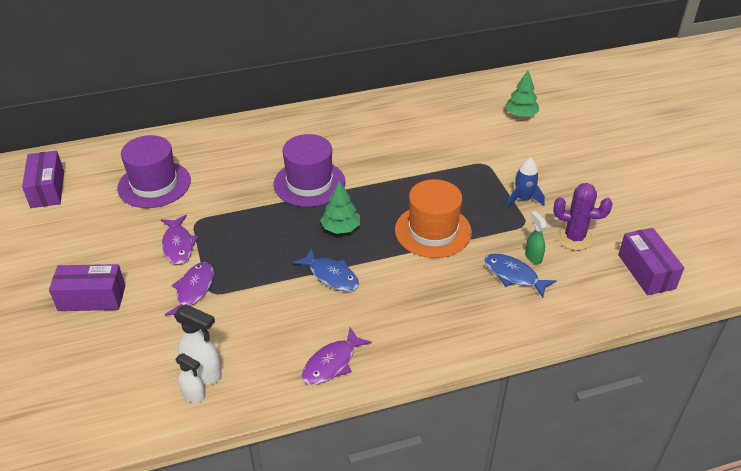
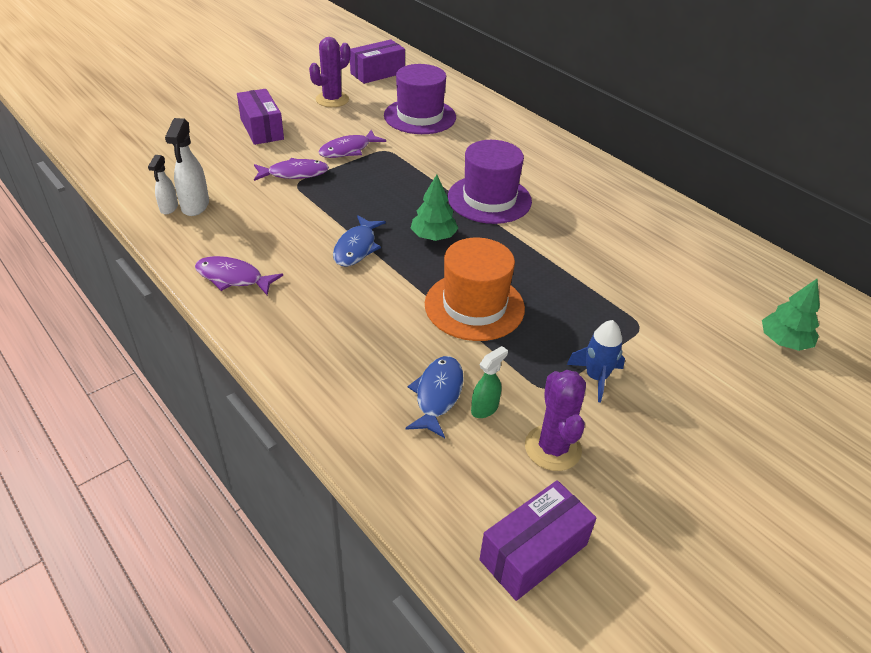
camera: 65 degrees right, 0 degrees up
none -> purple cactus [309,37,350,107]

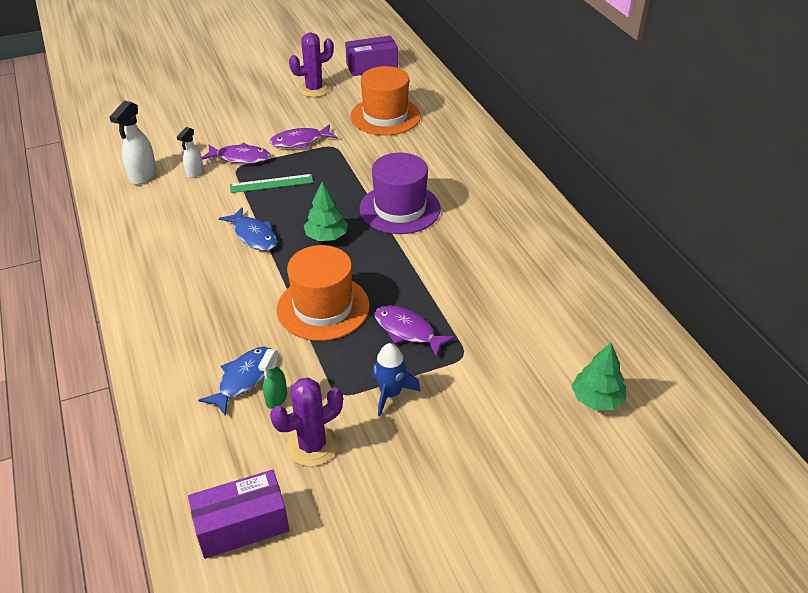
camera: 20 degrees right, 0 degrees up
white spray bottle [148,155,178,215] -> white spray bottle moved to [177,127,204,178]
purple fish [195,256,283,295] -> purple fish moved to [375,305,455,358]
purple box [237,89,284,145] -> none
blue fish [333,215,386,266] -> blue fish turned 75 degrees counterclockwise [219,207,277,251]
purple hat [384,64,456,134] -> orange hat [350,66,421,135]
green spray bottle [471,346,508,418] -> green spray bottle turned 135 degrees clockwise [258,349,287,409]
purple cactus [525,370,586,471] -> purple cactus turned 45 degrees clockwise [270,377,343,467]
none -> green ruler [230,174,313,193]

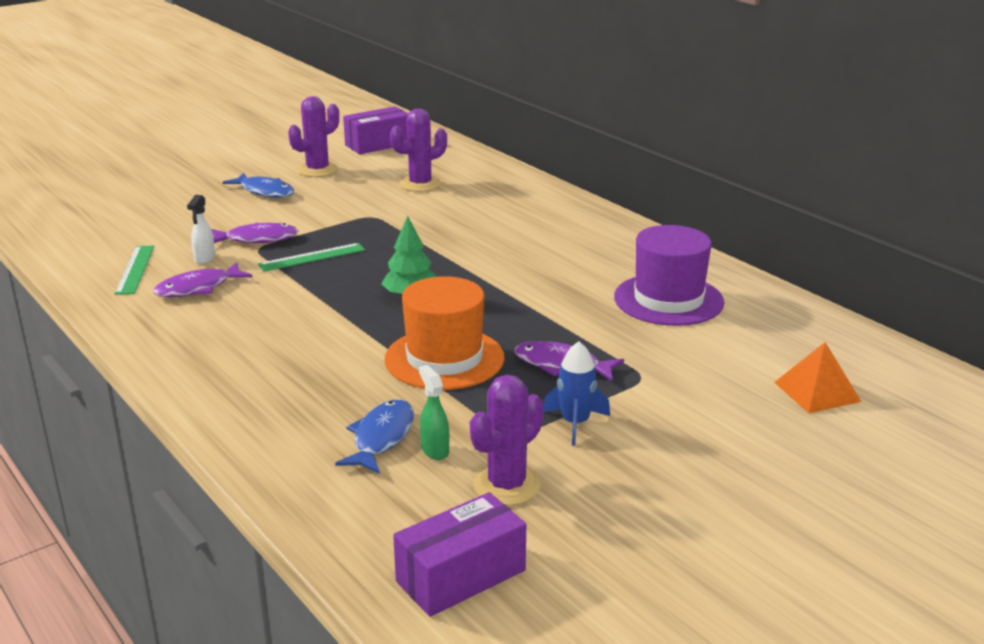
camera: 15 degrees left, 15 degrees down
white spray bottle [109,101,157,185] -> green ruler [114,245,154,295]
blue fish [219,207,277,251] -> blue fish moved to [223,173,294,198]
green spray bottle [258,349,287,409] -> green spray bottle turned 150 degrees clockwise [419,365,449,460]
purple fish [269,124,337,149] -> purple fish moved to [153,262,253,297]
orange hat [350,66,421,135] -> purple cactus [390,109,447,192]
purple hat [360,153,441,234] -> purple hat moved to [614,225,724,326]
green tree [572,343,626,410] -> orange pyramid [774,342,862,413]

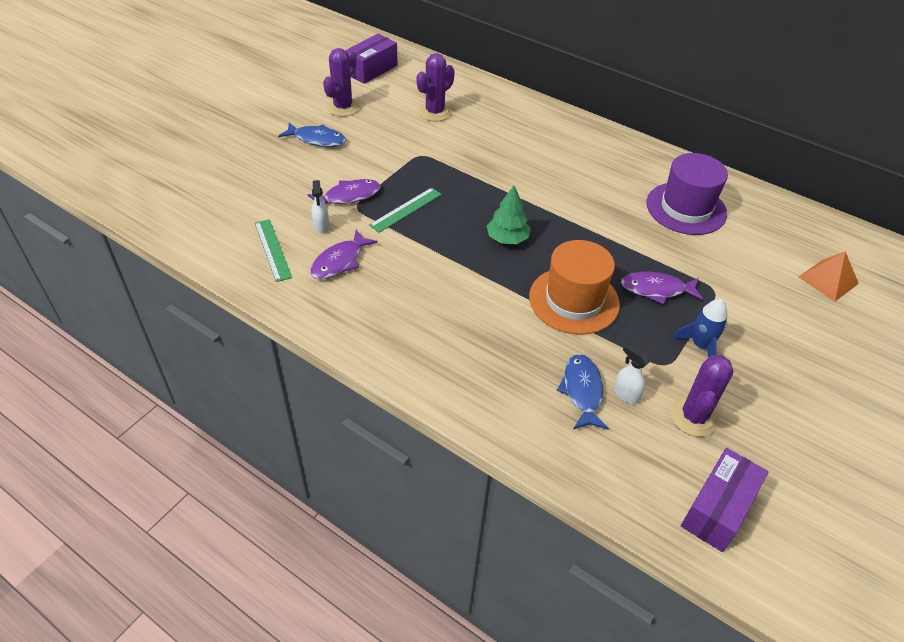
camera: 20 degrees left, 20 degrees up
green spray bottle [419,365,449,460] -> white spray bottle [614,343,650,404]

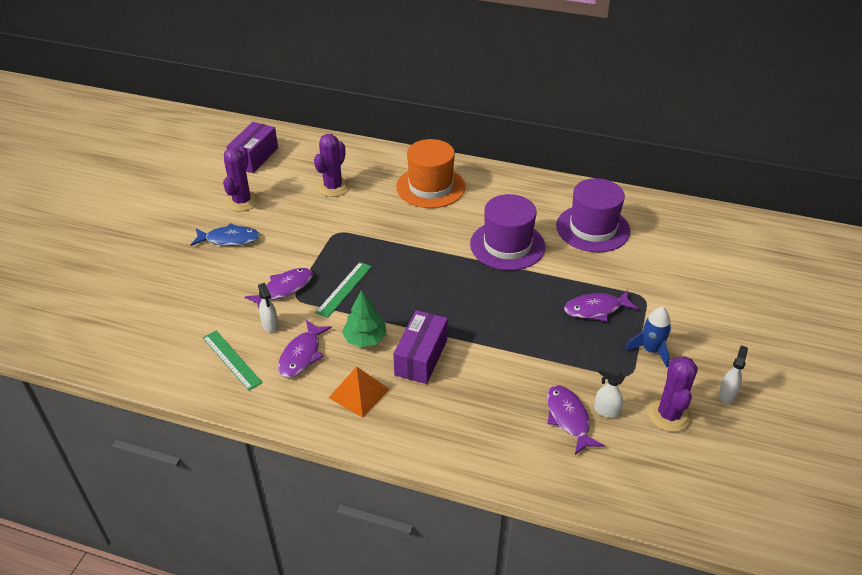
camera: 15 degrees left, 5 degrees down
green tree [487,186,531,244] -> green tree moved to [342,290,386,347]
orange hat [529,240,620,335] -> orange hat moved to [396,139,465,208]
blue fish [557,354,609,430] -> purple fish [547,385,604,455]
purple box [681,448,768,552] -> purple box moved to [393,310,448,384]
orange pyramid [799,251,859,302] -> orange pyramid moved to [328,367,390,418]
none -> purple hat [470,194,545,271]
none -> white spray bottle [719,345,748,404]

